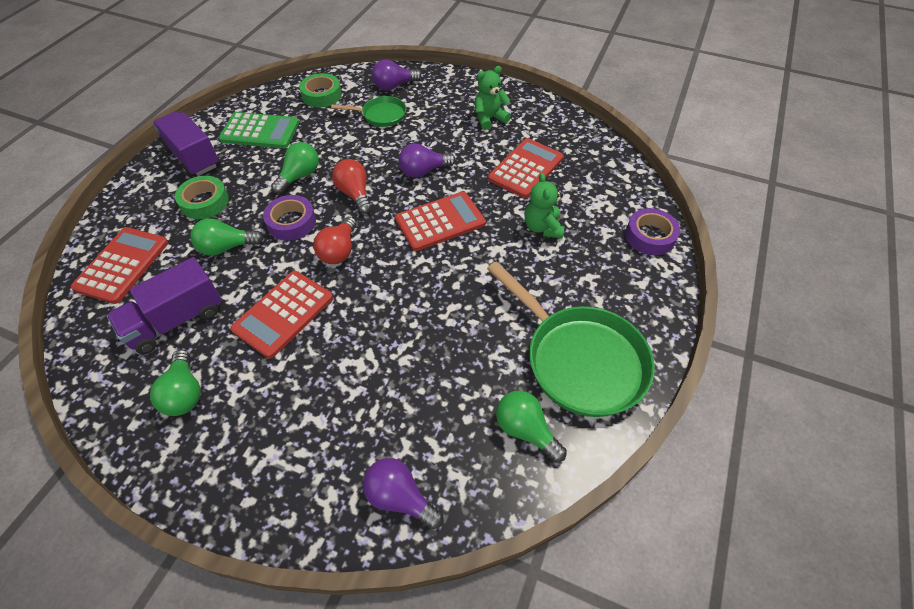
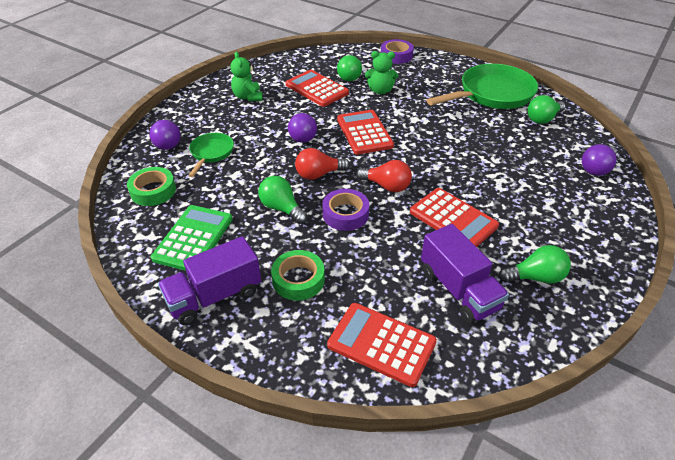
camera: 80 degrees left, 10 degrees down
green light bulb [191,218,264,256] -> green light bulb moved to [337,55,362,81]

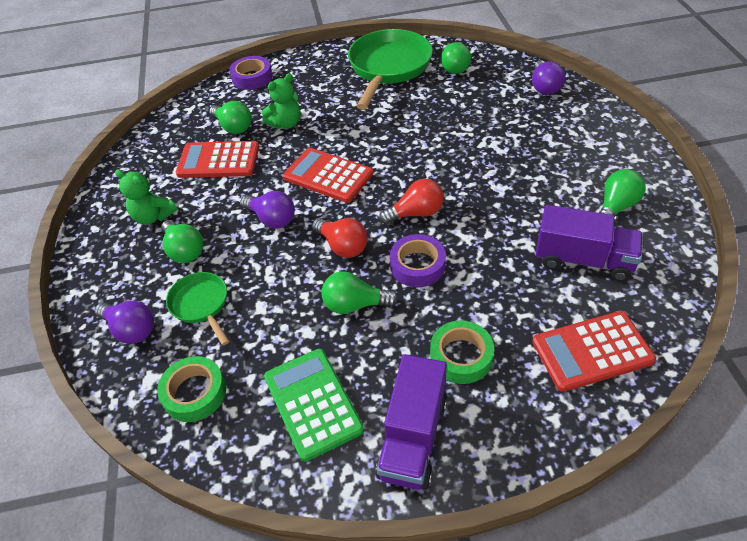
camera: 40 degrees left, 5 degrees up
red light bulb [295,148,350,180] -> red light bulb turned 75 degrees counterclockwise [312,218,368,258]
red calculator [410,188,499,247] -> none
none -> green light bulb [161,220,203,263]

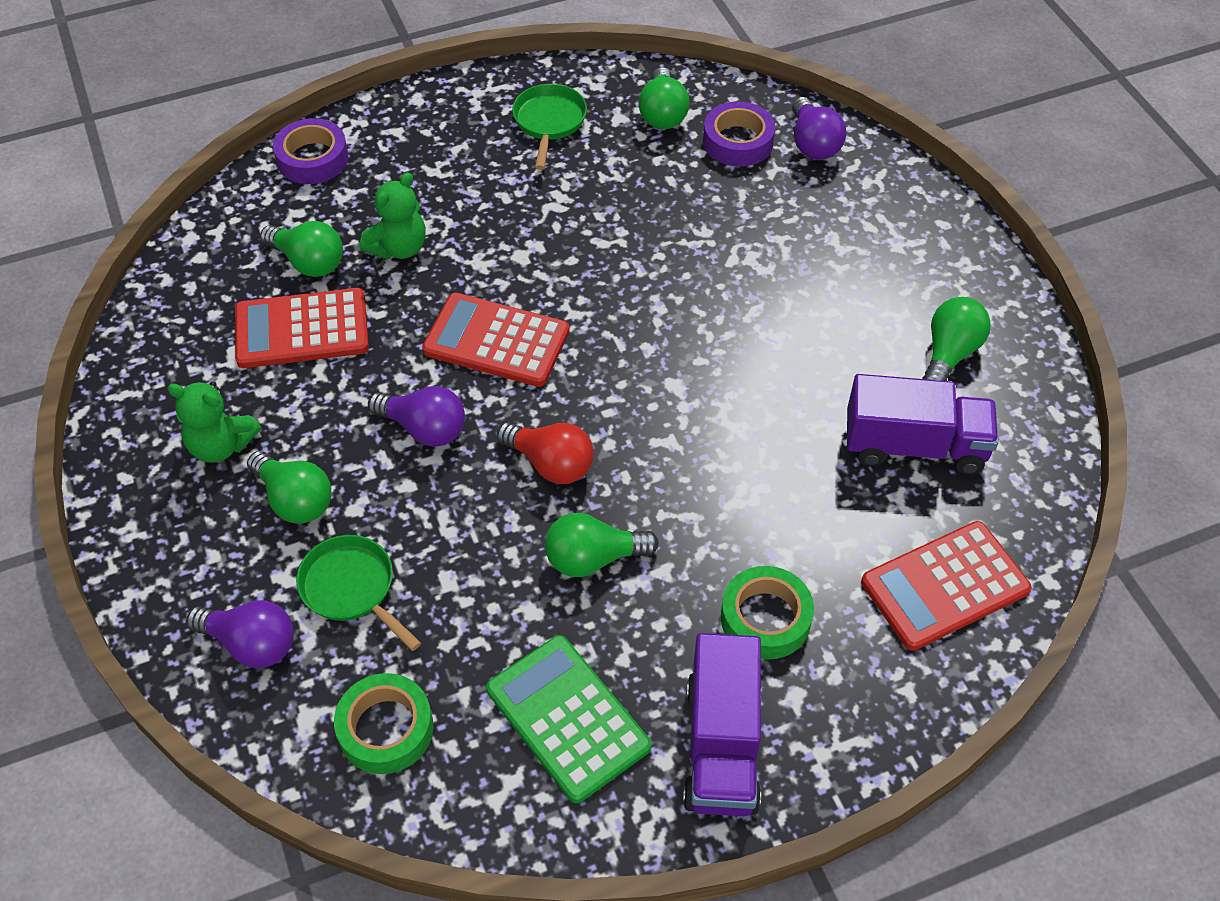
camera: 15 degrees left, 5 degrees up
green pan [348,29,433,110] -> green pan [512,84,587,170], size x0.52
red light bulb [379,179,444,224] -> none
purple tape [390,234,446,287] -> purple tape moved to [703,102,775,166]

